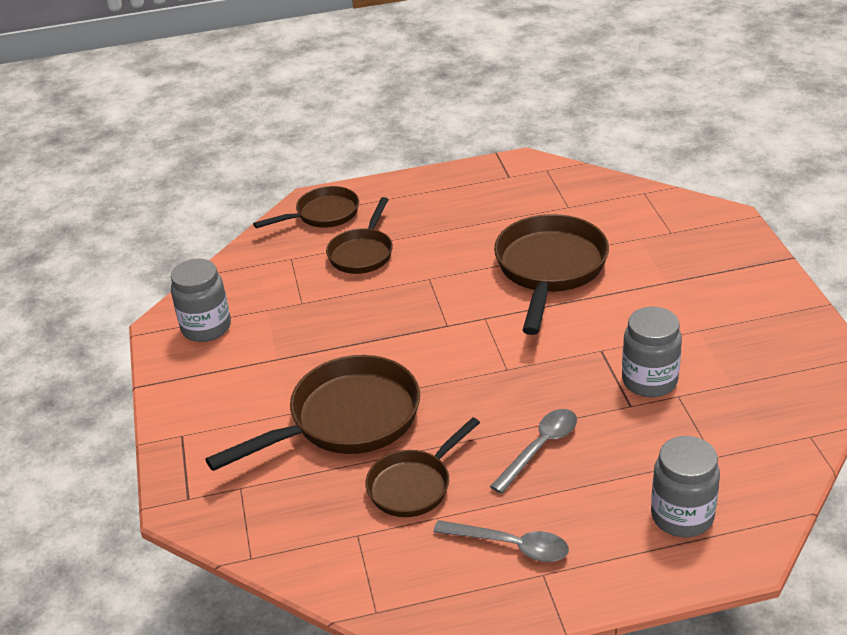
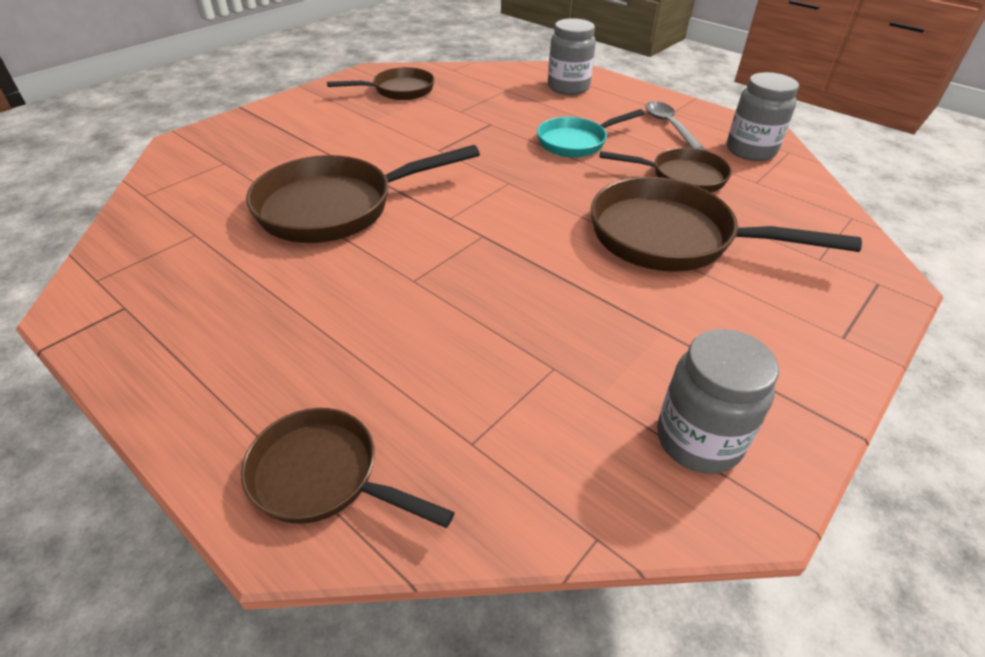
camera: 130 degrees left, 5 degrees up
brown pan [326,197,393,274] -> brown pan moved to [327,67,434,100]
grey spoon [490,409,577,494] -> turquoise pan [537,109,645,158]
grey jar [622,307,682,397] -> grey jar moved to [727,72,799,161]

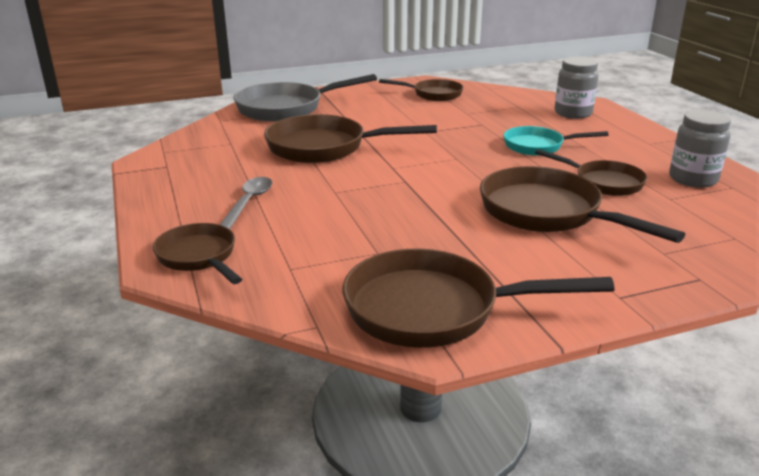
camera: 30 degrees right, 15 degrees down
grey spoon [645,101,706,151] -> grey spoon moved to [220,177,272,229]
grey jar [657,329,779,474] -> brown pan [342,249,615,348]
none -> grey pan [234,74,377,122]

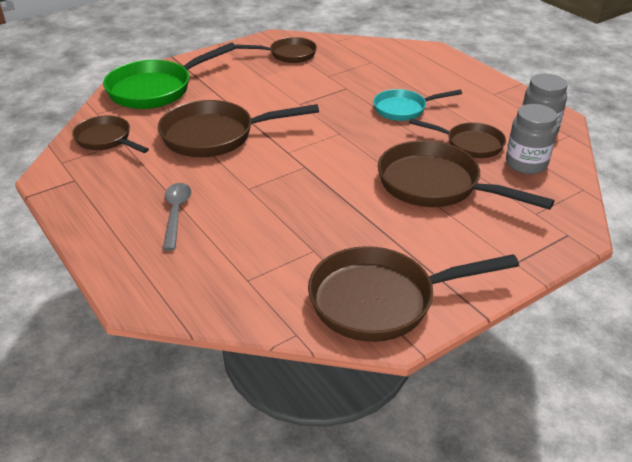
camera: 15 degrees left, 10 degrees up
brown pan [153,223,242,284] -> brown pan moved to [72,115,149,153]
grey pan [234,74,377,122] -> green pan [103,43,236,109]
grey jar [555,57,599,119] -> grey jar moved to [506,104,557,174]

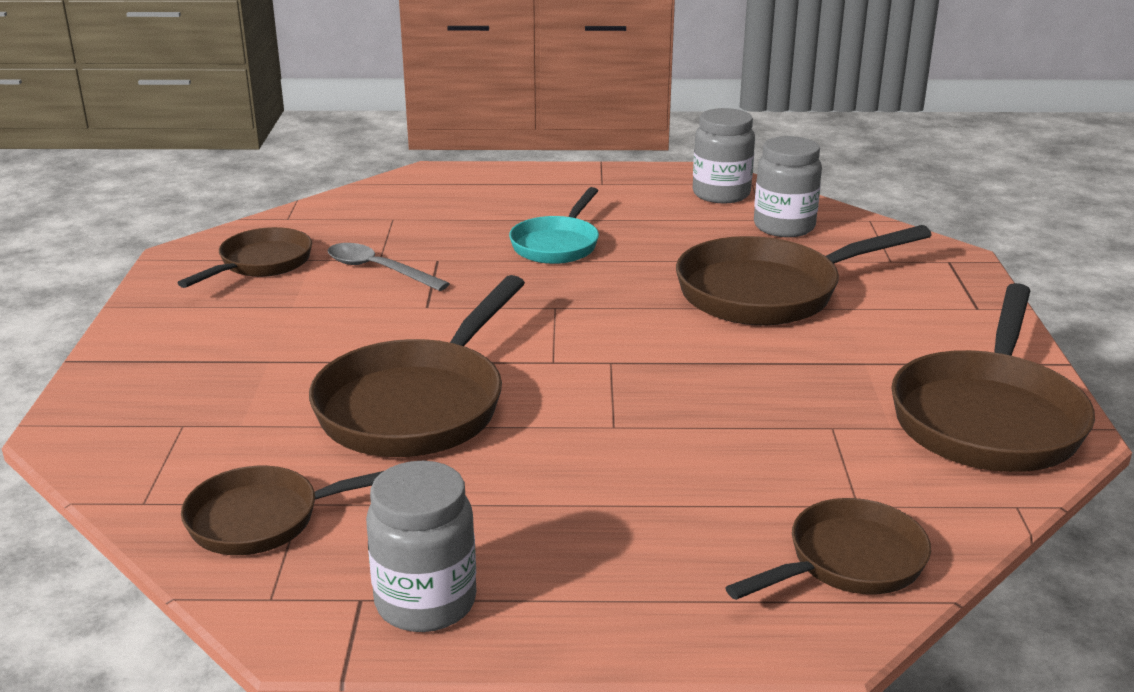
camera: 55 degrees left, 10 degrees down
green pan [103,43,236,109] -> none
grey spoon [163,183,191,251] -> grey spoon moved to [328,243,450,291]
brown pan [409,119,506,158] -> brown pan moved to [725,498,931,600]
none -> grey jar [366,461,476,632]

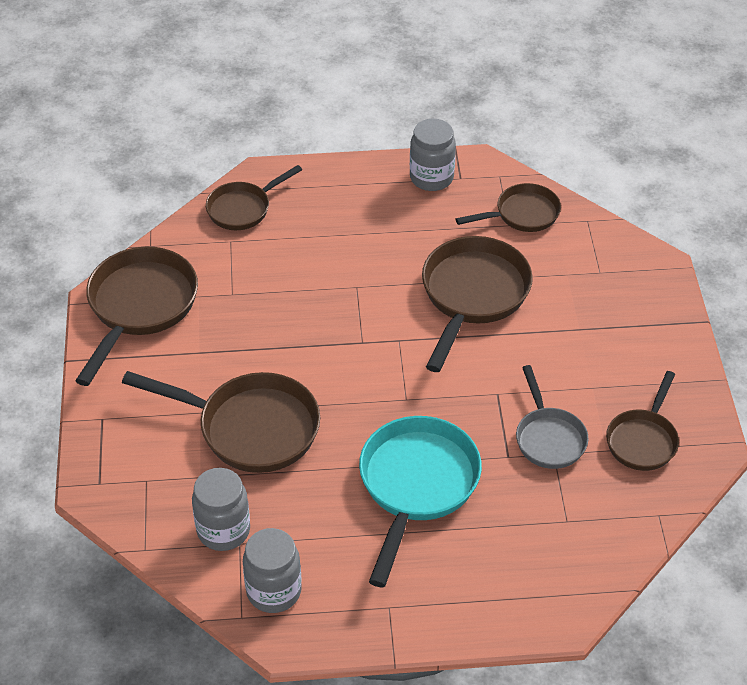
camera: 175 degrees right, 20 degrees up
grey spoon [328,243,450,291] -> grey pan [516,365,589,469]
turquoise pan [509,187,599,264] -> turquoise pan [359,416,482,587], size x1.66
brown pan [676,225,932,325] -> brown pan turned 45 degrees clockwise [122,371,320,473]

